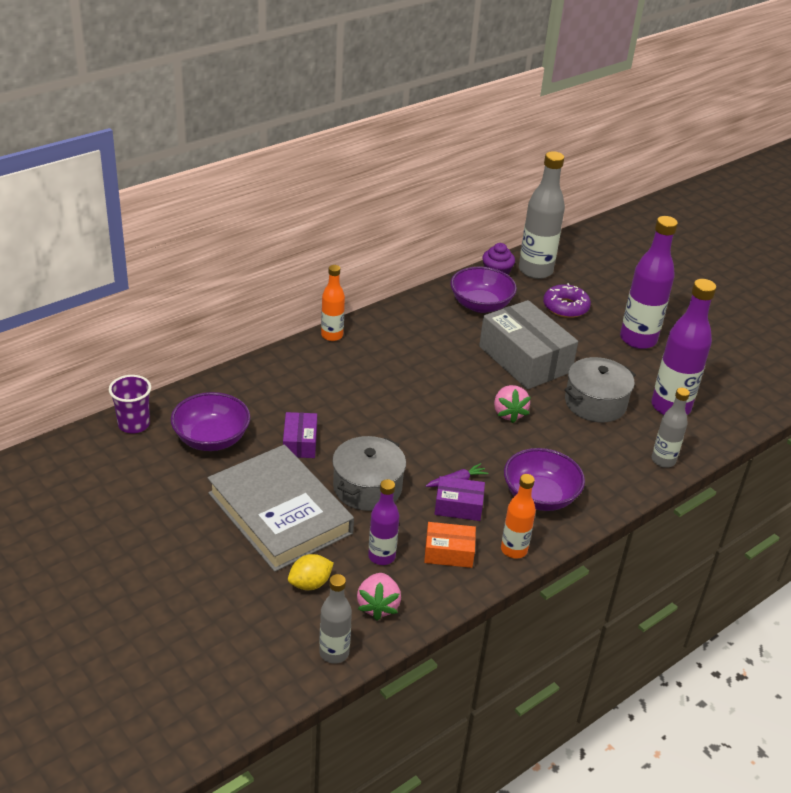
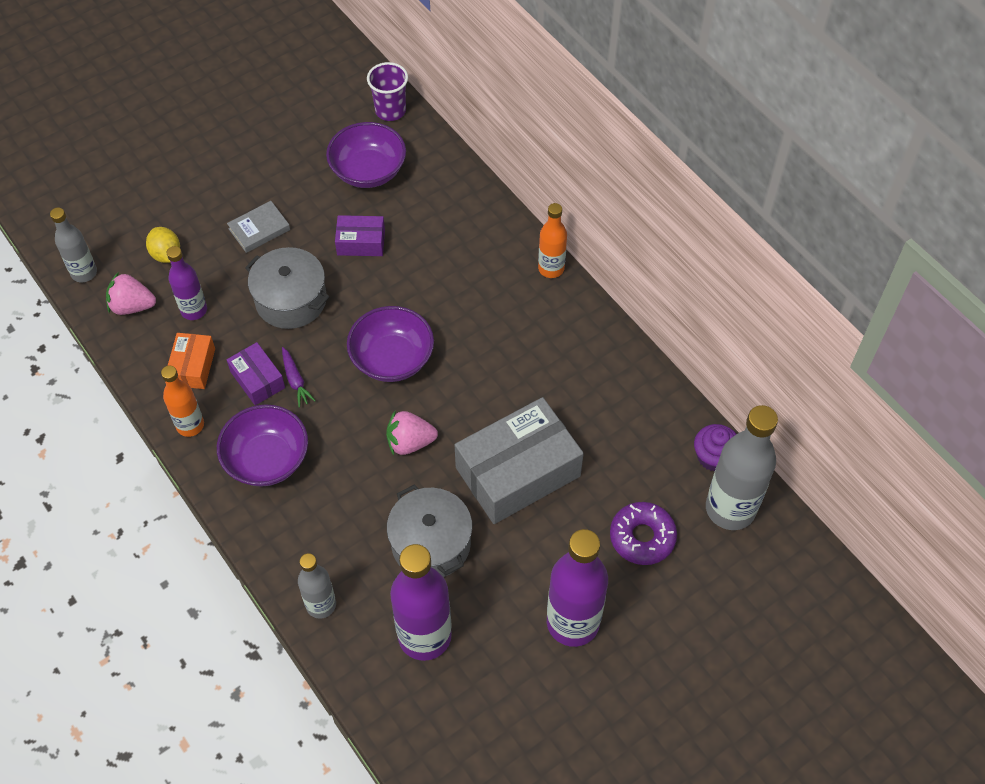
camera: 95 degrees right, 20 degrees up
grey book [208,445,354,572] -> grey book [227,201,290,253], size x0.41
purple box [435,476,485,521] -> purple box turned 45 degrees counterclockwise [227,342,285,405]
purple bowl [450,267,517,313] -> purple bowl moved to [347,306,434,382]

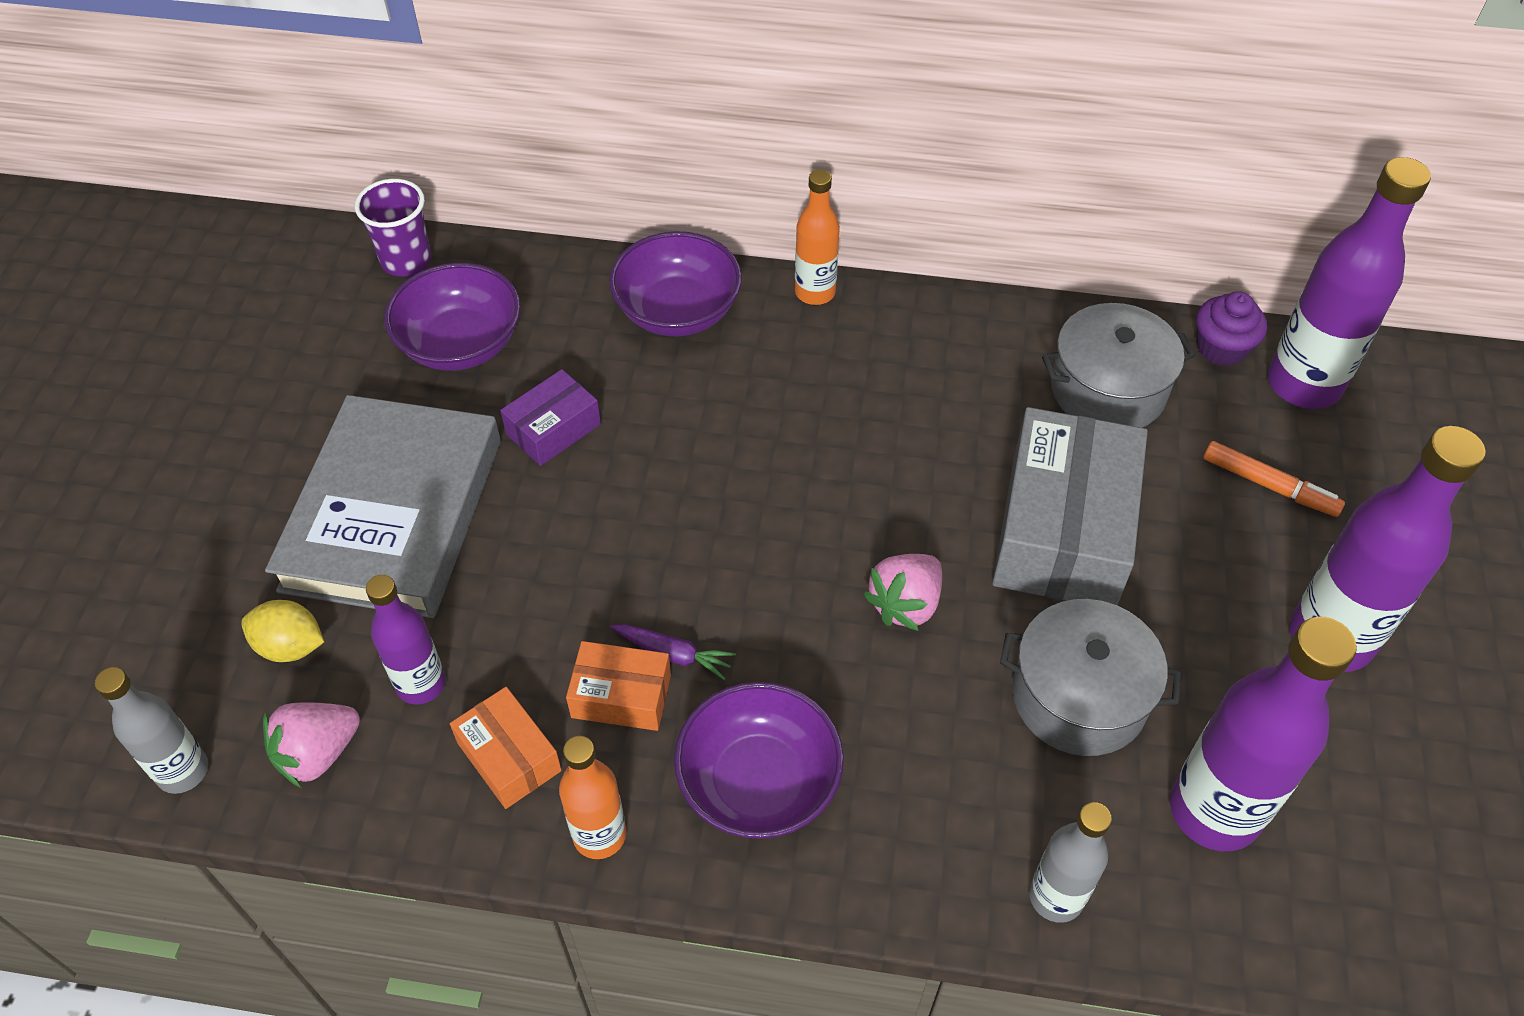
camera: 45 degrees left, 5 degrees down
grey book [227,201,290,253] -> grey book [265,395,501,618], size x2.43
purple box [227,342,285,405] -> orange box [566,641,671,731]
grey pot [245,247,329,329] -> grey pot moved to [1042,303,1195,428]
purple bowl [347,306,434,382] -> purple bowl moved to [609,231,742,336]
purple donut [610,502,677,565] -> orange marker [1203,441,1345,517]
grey bottle [706,405,778,530] -> purple bottle [1268,157,1431,409]

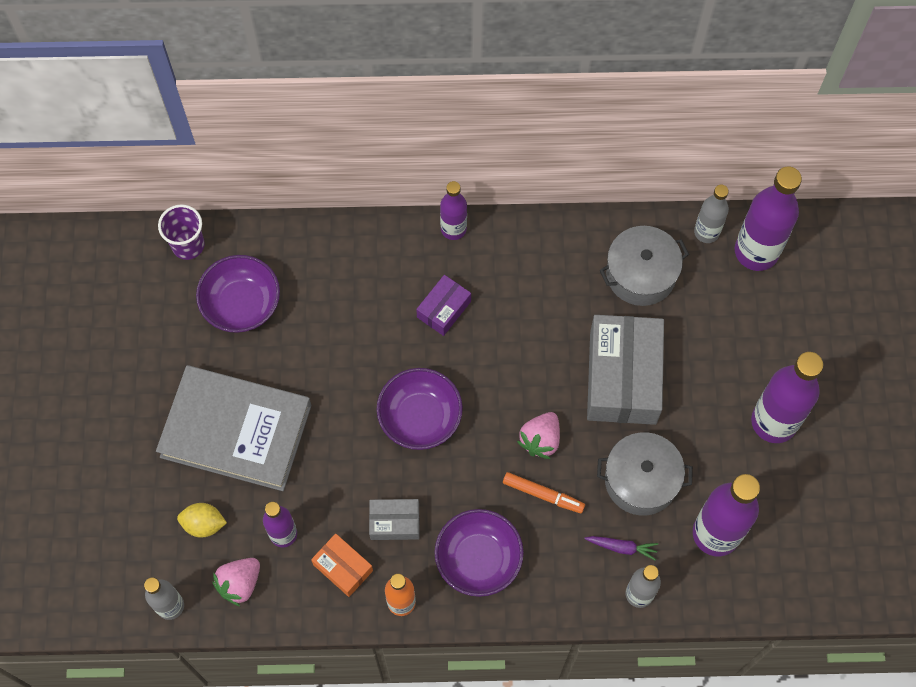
camera: 10 degrees left, 15 degrees up
grey book [265,395,501,618] -> grey book turned 75 degrees counterclockwise [156,365,311,491]
purple box [500,369,601,466] -> purple box moved to [416,275,471,336]
orange box [566,641,671,731] -> grey box [369,499,420,540]
purple bowl [609,231,742,336] -> purple bowl moved to [376,368,463,450]
purple carrot [610,624,736,680] -> purple carrot moved to [584,536,658,561]
orange bottle [795,170,840,305] -> purple bottle [440,181,467,240]
purple cupcake [1196,291,1267,366] -> grey bottle [694,185,729,243]
orange marker [1203,441,1345,517] -> orange marker moved to [503,472,585,513]

